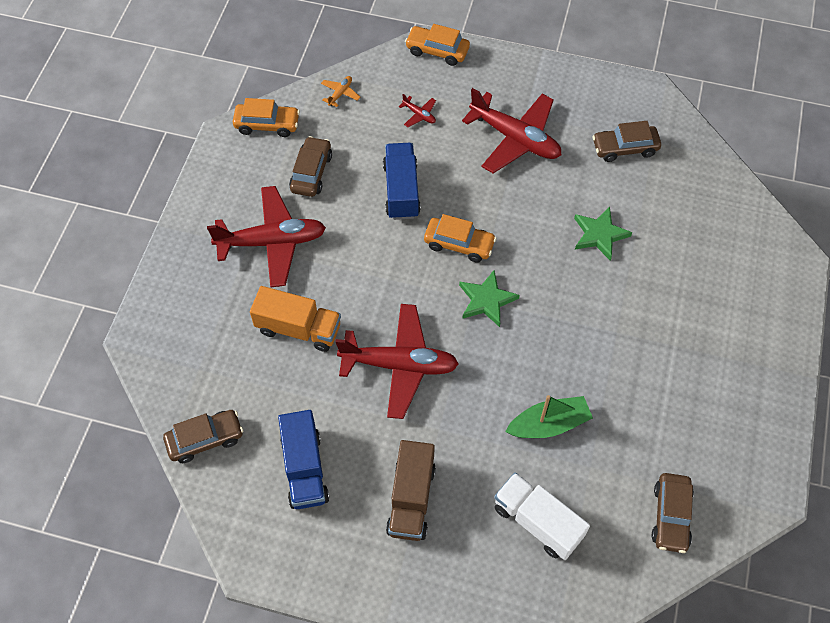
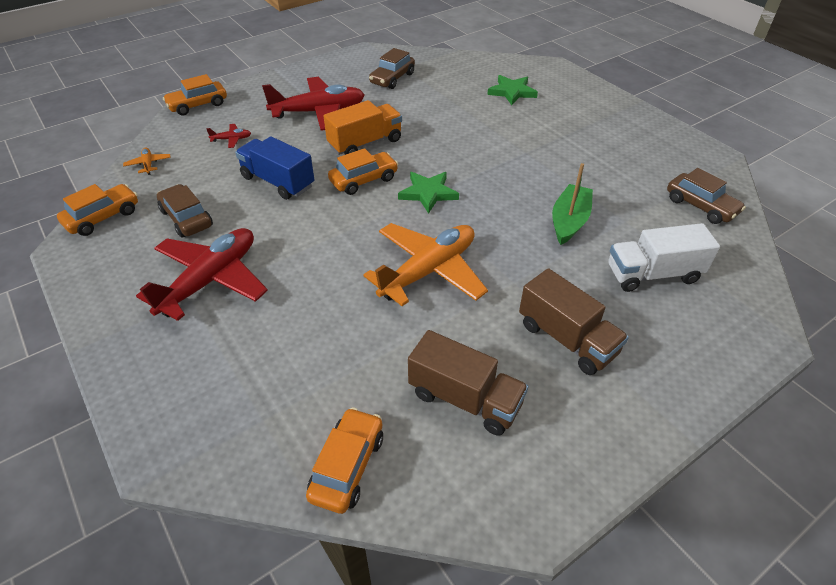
camera: 50 degrees left, 15 degrees down
brown car [163,410,243,463] -> orange car [306,407,383,514]
orange truck [250,286,341,352] -> orange truck moved to [324,100,402,155]
blue truck [278,410,329,509] -> brown truck [408,330,529,436]
red plane [335,304,459,419] -> orange plane [363,223,488,306]
green star [574,207,632,261] -> green star moved to [487,75,538,105]

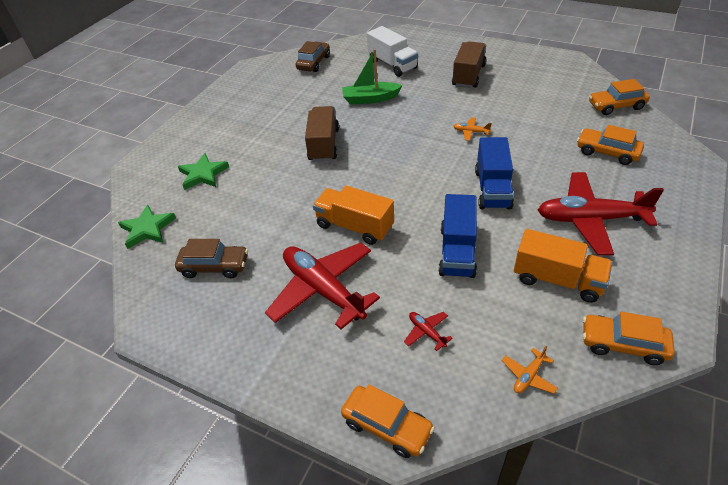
camera: 115 degrees left, 0 degrees up
brown car [157,184,213,238] -> orange truck [514,229,613,303]
orange car [328,148,398,195] -> orange car moved to [577,125,644,165]
orange plane [363,223,488,306] -> orange plane [453,117,492,141], size x0.40
green star [398,172,459,214] -> green star moved to [118,205,176,249]
brown truck [408,330,529,436] -> brown truck moved to [305,106,339,162]
none -> blue truck [475,137,514,209]

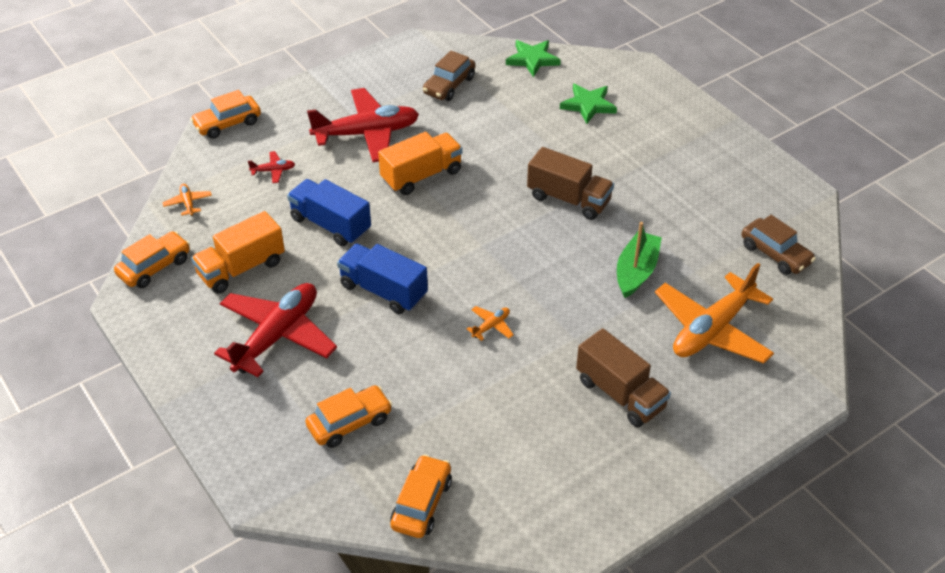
camera: 115 degrees right, 0 degrees up
white truck [367,26,418,77] -> orange plane [655,263,774,364]

